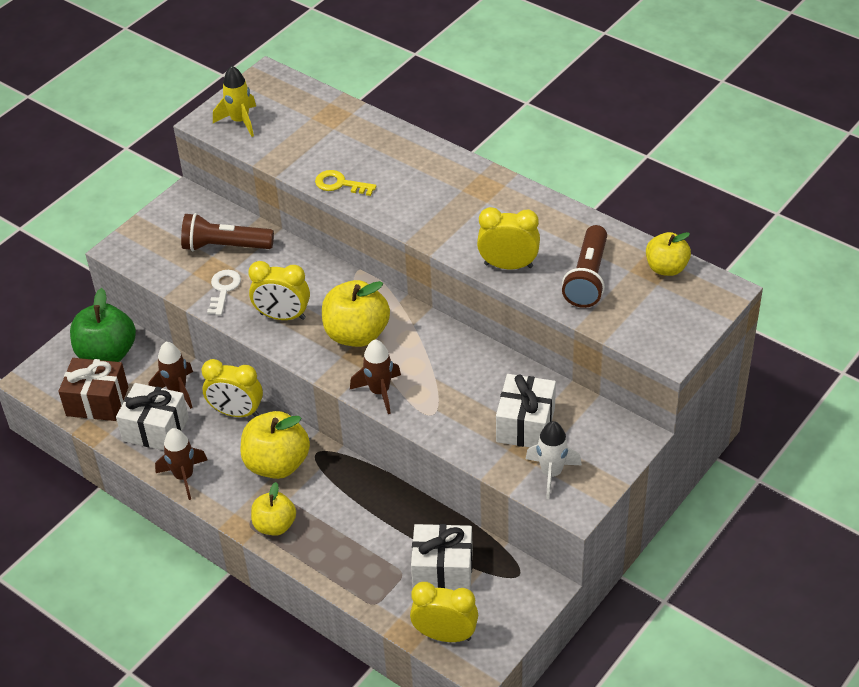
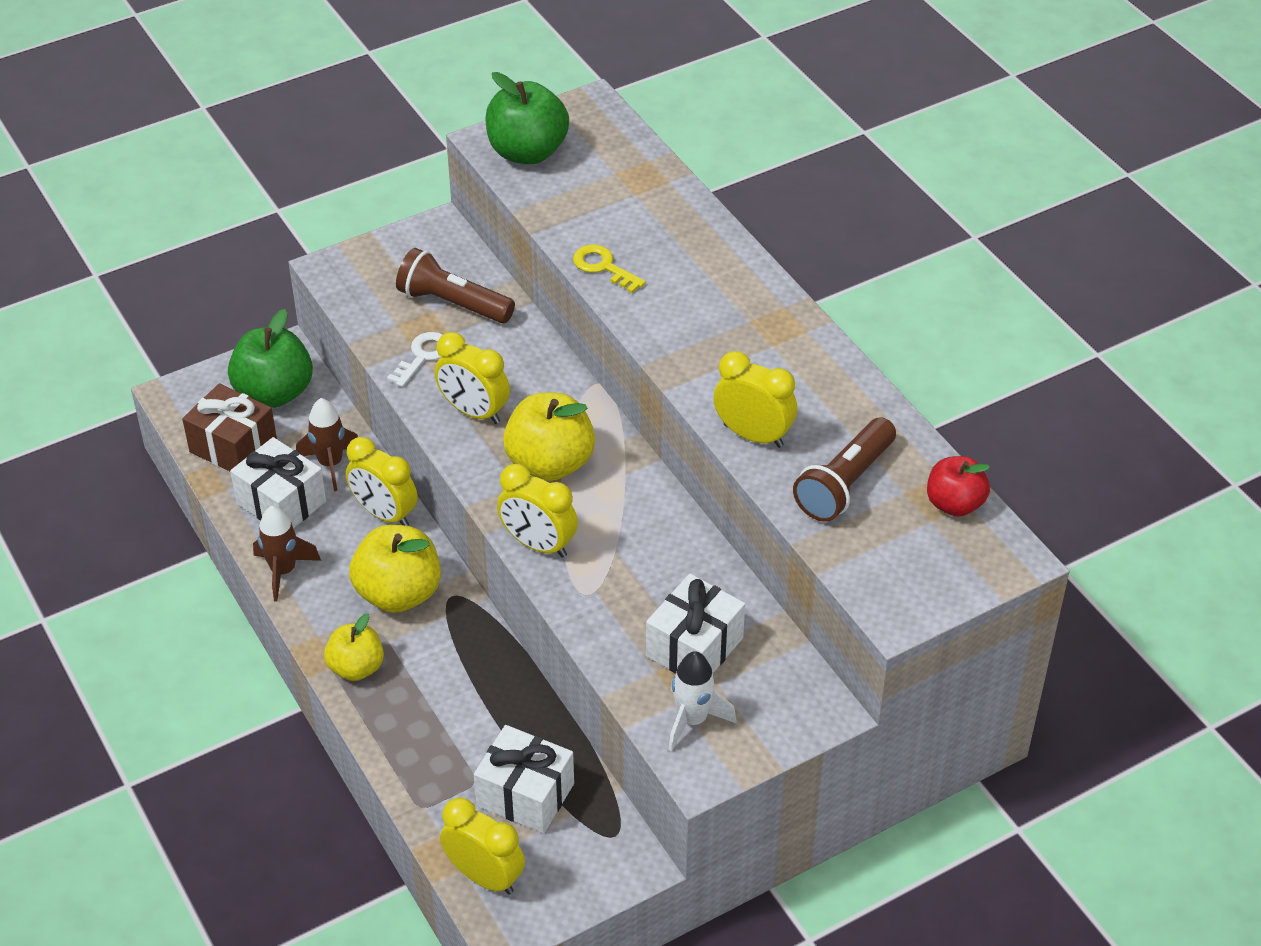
camera: 20 degrees right, 0 degrees up
yellow rocket [213,66,256,137] -> green apple [485,72,569,164]
brown rocket [350,339,401,414] -> yellow clock [497,464,578,558]
yellow apple [646,232,691,276] -> red apple [927,456,990,517]

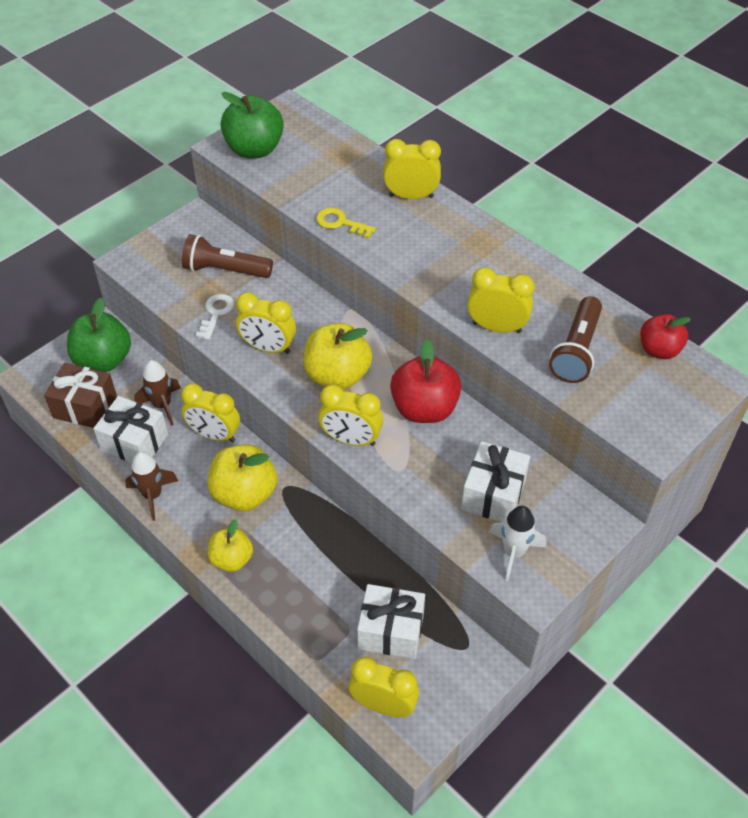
camera: 15 degrees left, 5 degrees up
none -> yellow clock [383,139,441,199]
none -> red apple [390,339,461,423]

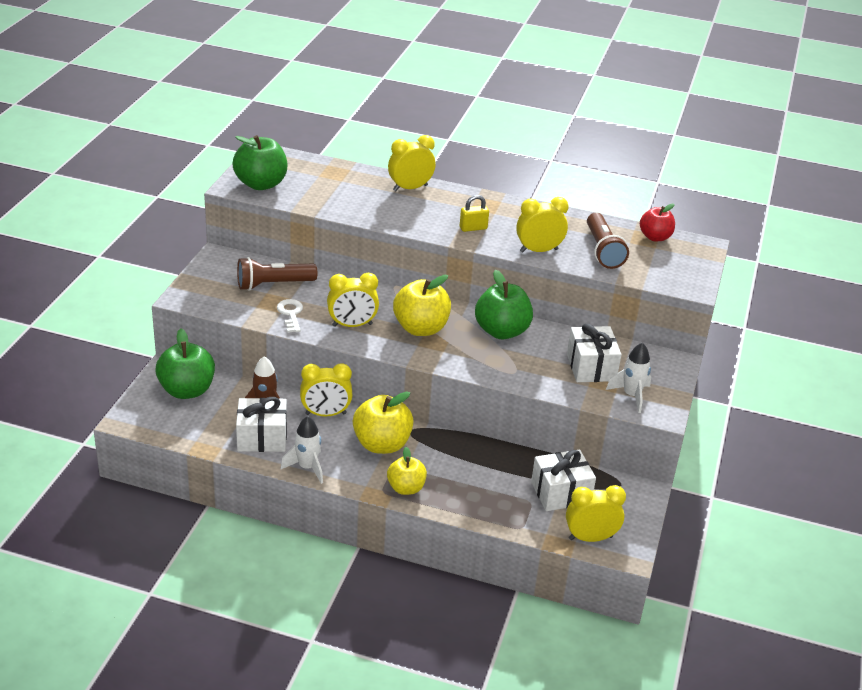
camera: 30 degrees left, 15 degrees down
brown gift [44,363,117,428] -> none
brown rocket [125,452,178,521] -> white rocket [280,416,323,484]
yellow key [316,208,376,238] -> none
yellow clock [319,384,383,446] -> none
red apple [390,339,461,423] -> green apple [475,270,533,339]
none -> yellow padlock [460,195,489,232]

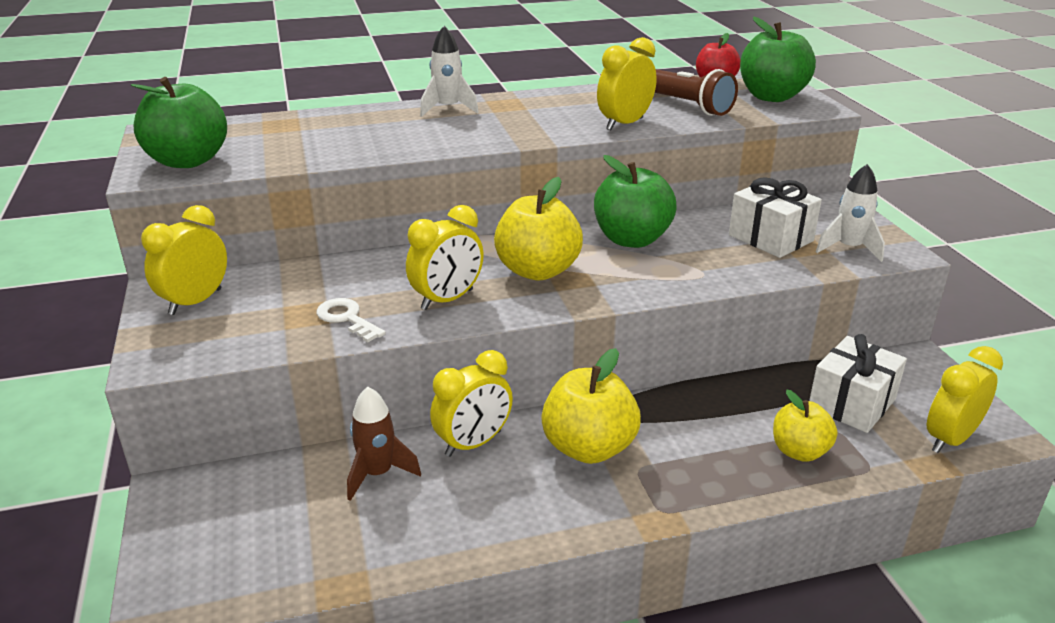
camera: 30 degrees left, 5 degrees down
green apple [156,329,215,399] -> green apple moved to [740,16,816,102]
white gift [236,397,287,452] -> none
brown flashlight [237,257,317,291] -> none
white rocket [280,416,323,484] -> white rocket moved to [420,26,479,117]
yellow apple [387,447,427,495] -> yellow apple moved to [773,390,837,462]
yellow clock [388,135,436,191] -> yellow clock moved to [141,205,227,315]
yellow padlock [460,195,489,232] -> none

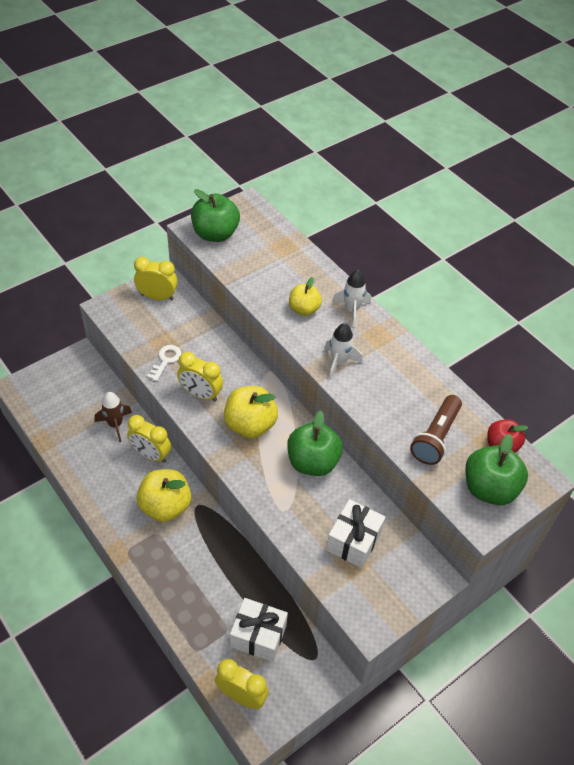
camera: 65 degrees right, 20 degrees up
yellow clock [597,37,657,130] -> none
yellow apple [773,390,837,462] -> yellow apple moved to [289,277,322,316]
white rocket [816,164,885,262] -> white rocket moved to [325,323,363,380]

